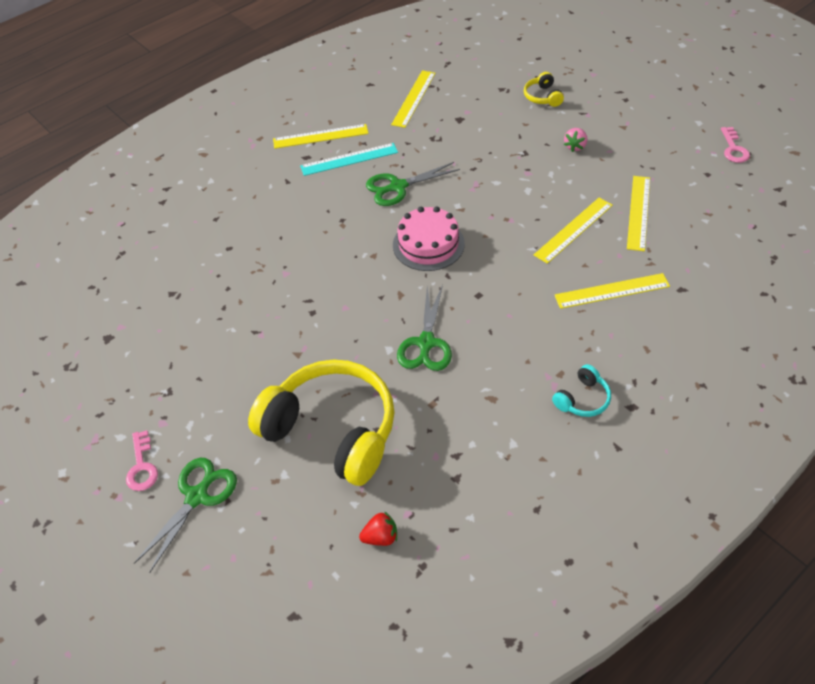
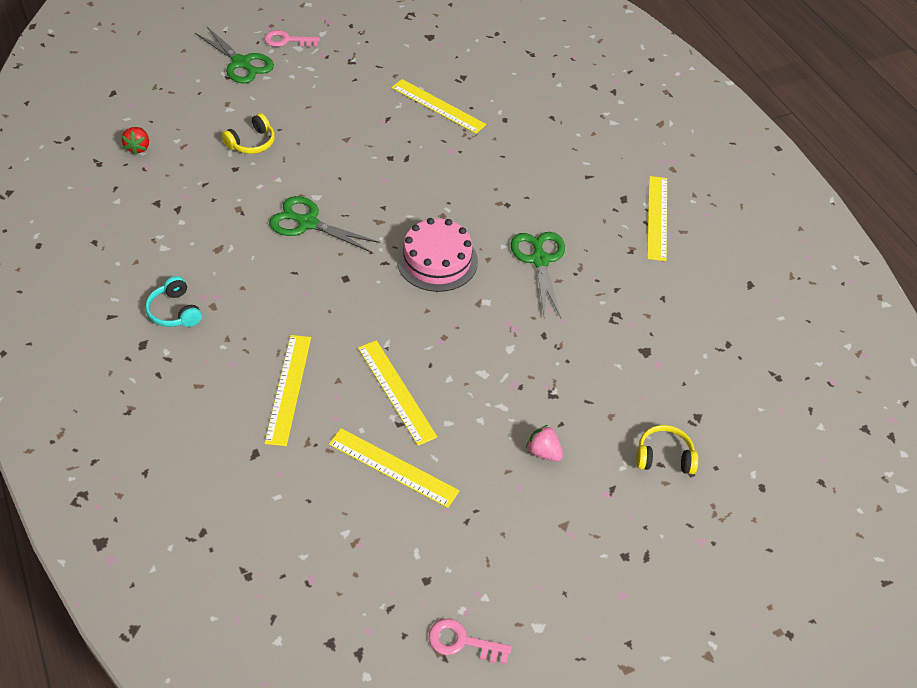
camera: 100 degrees right, 0 degrees up
yellow headphones [248,359,395,486] -> yellow headphones [222,113,275,154], size x0.41
turquoise ruler [300,143,398,176] -> none
yellow ruler [391,70,436,128] -> yellow ruler moved to [391,79,486,134]

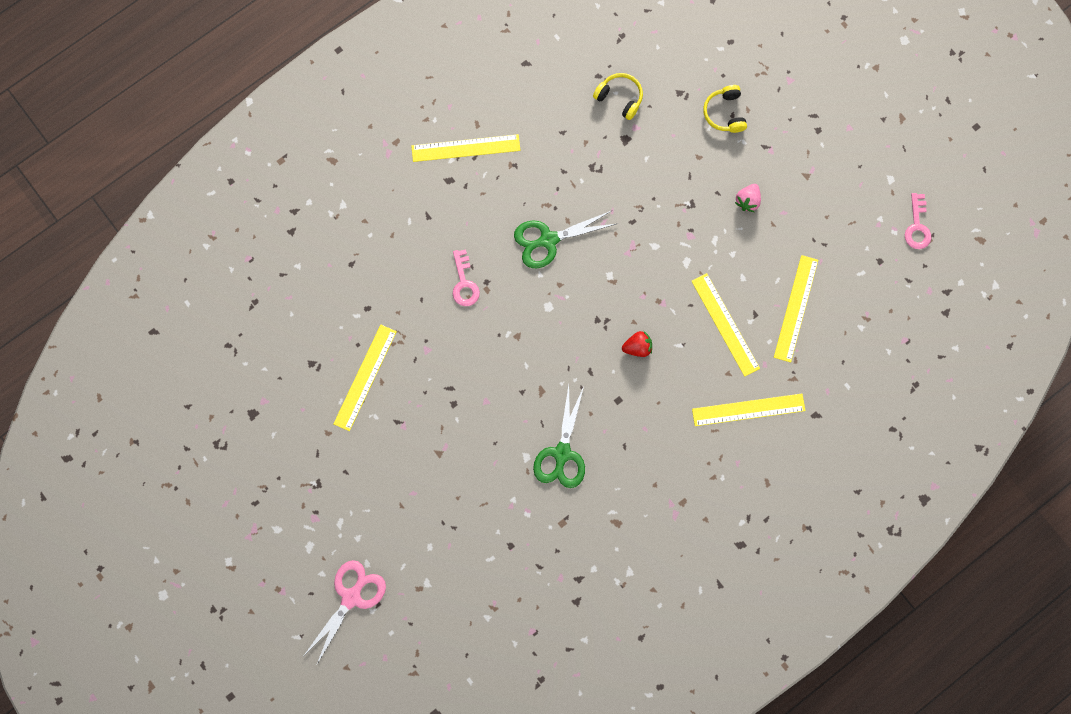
camera: 100 degrees left, 25 degrees up
red strawberry [122,127,149,155] -> red strawberry moved to [622,331,652,357]
turquoise headphones [145,276,202,327] -> none
green scissors [195,27,274,84] -> pink scissors [304,560,386,666]
yellow headphones [222,113,275,154] -> yellow headphones moved to [593,73,643,120]
pink key [264,30,320,47] -> pink key moved to [453,249,480,306]
yellow ruler [358,340,437,446] -> yellow ruler turned 75 degrees counterclockwise [691,273,760,377]
pink cake [397,218,478,292] -> none

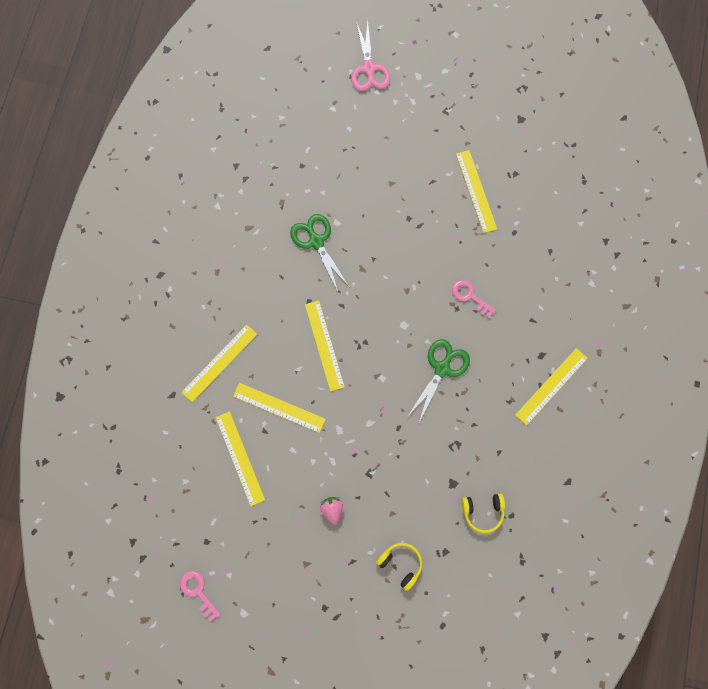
camera: 140 degrees right, 0 degrees up
red strawberry [622,331,652,357] -> yellow ruler [305,300,345,391]

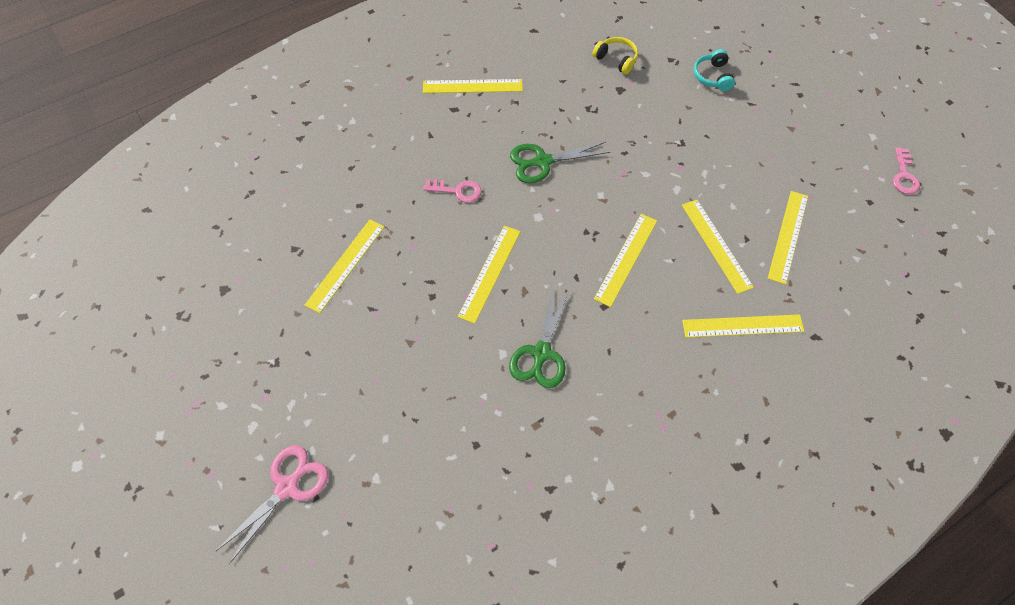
camera: 135 degrees left, 15 degrees down
pink strawberry [320,497,343,525] -> none
yellow headphones [376,543,422,591] -> turquoise headphones [694,49,735,91]
pink key [452,280,496,318] -> pink key turned 75 degrees counterclockwise [423,179,481,203]
none -> yellow ruler [458,226,521,324]

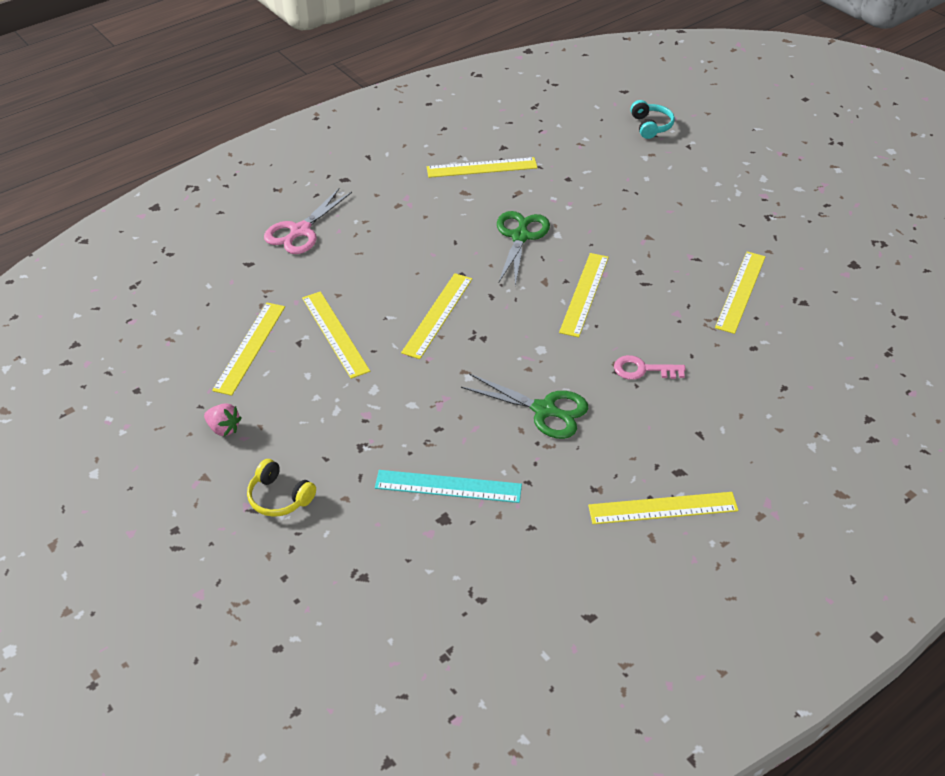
camera: 175 degrees right, 15 degrees down
pink scissors [215,445,328,564] -> pink scissors moved to [264,188,352,254]
green scissors [510,142,610,183] -> green scissors turned 45 degrees clockwise [461,373,588,439]
yellow headphones [592,37,638,74] -> yellow headphones moved to [247,459,316,517]
yellow ruler [682,314,805,338] -> yellow ruler moved to [427,157,538,178]
turquoise headphones [694,49,735,91] -> turquoise headphones moved to [630,100,675,139]
pink key [893,147,920,194] -> none
none -> pink strawberry [204,403,241,436]
none -> turquoise ruler [375,470,522,503]

